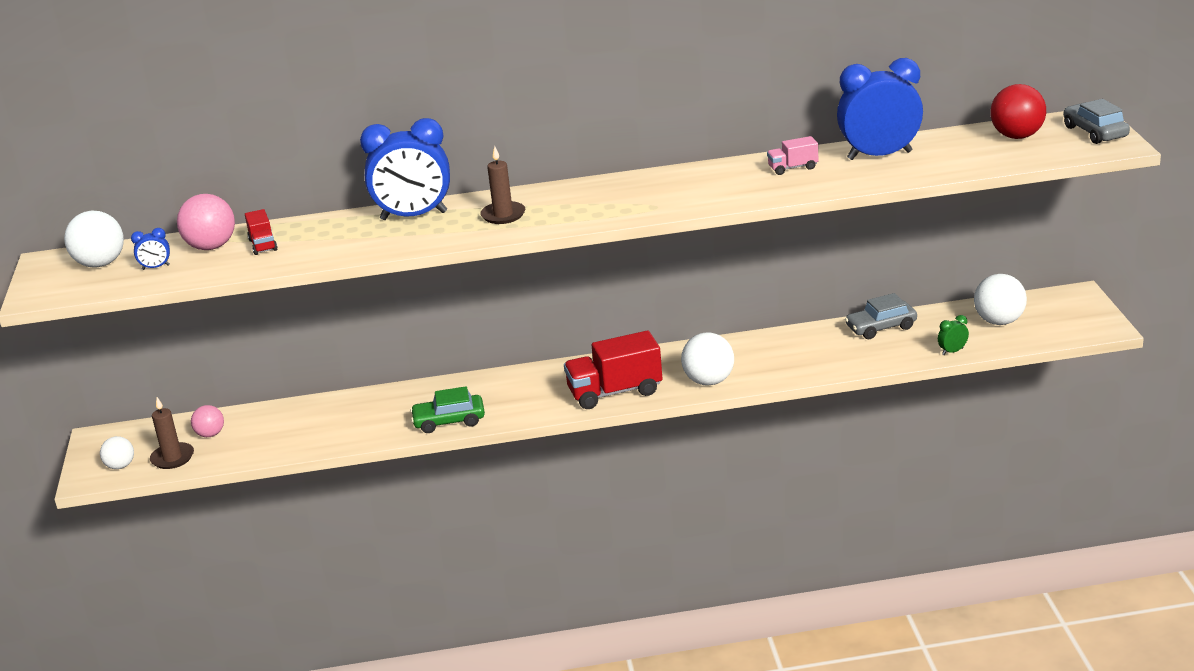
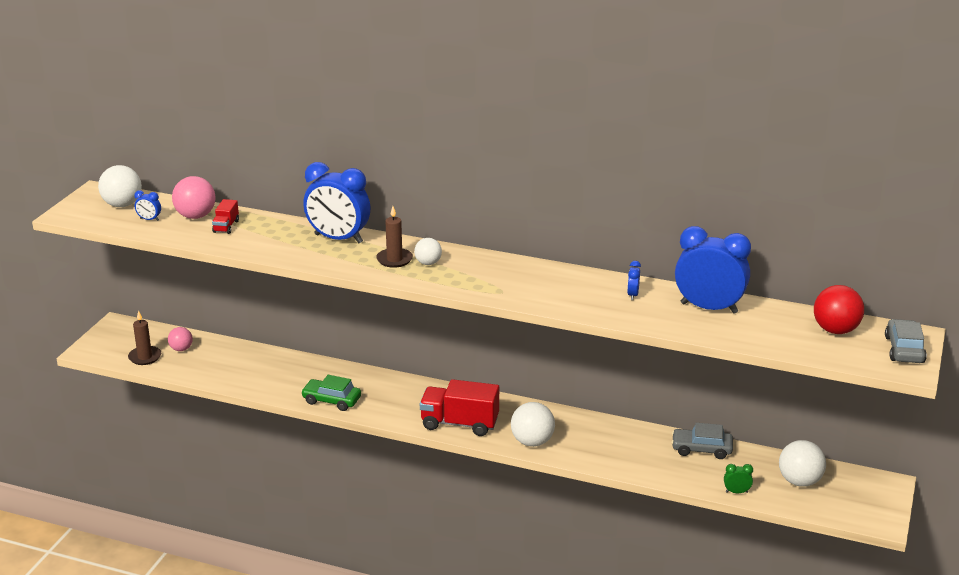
camera: 25 degrees right, 0 degrees up
white ball [100,436,134,469] -> white ball moved to [414,238,442,265]
pink truck [767,136,818,175] -> blue clock [627,261,641,300]

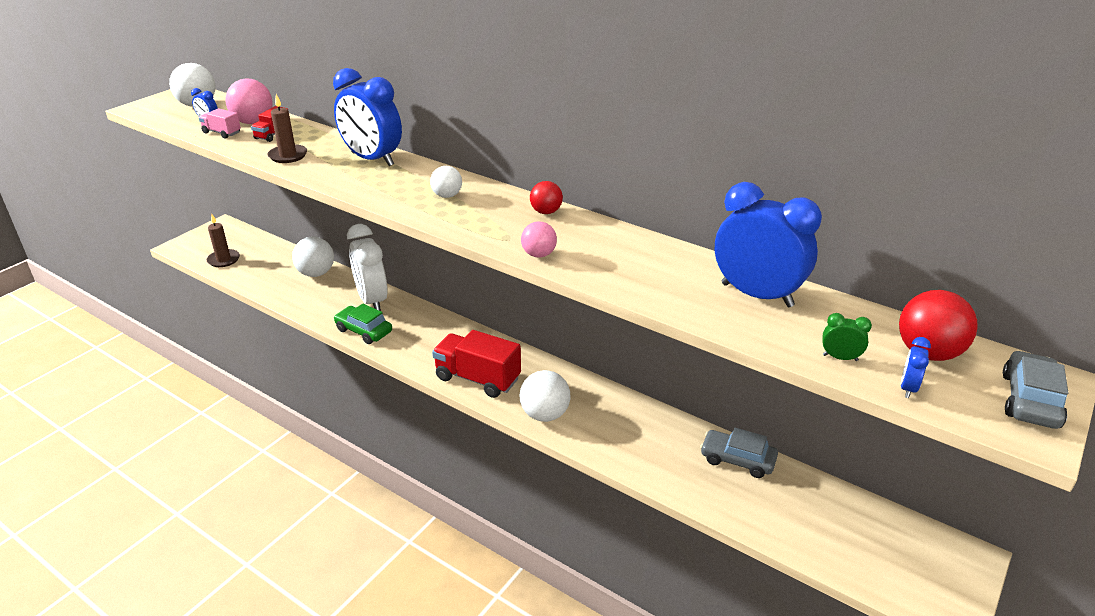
camera: 15 degrees right, 5 degrees up
pink ball [168,327,193,351] -> pink ball moved to [521,221,557,258]
brown candle [376,206,413,268] -> brown candle moved to [268,94,307,163]
blue clock [627,261,641,300] -> blue clock moved to [901,337,931,398]
green clock [724,464,753,494] -> green clock moved to [822,313,872,361]
white ball [779,440,826,487] -> white ball moved to [292,237,334,277]
none -> pink truck [199,108,241,139]
none -> white clock [347,224,388,311]
none -> red ball [530,181,563,214]

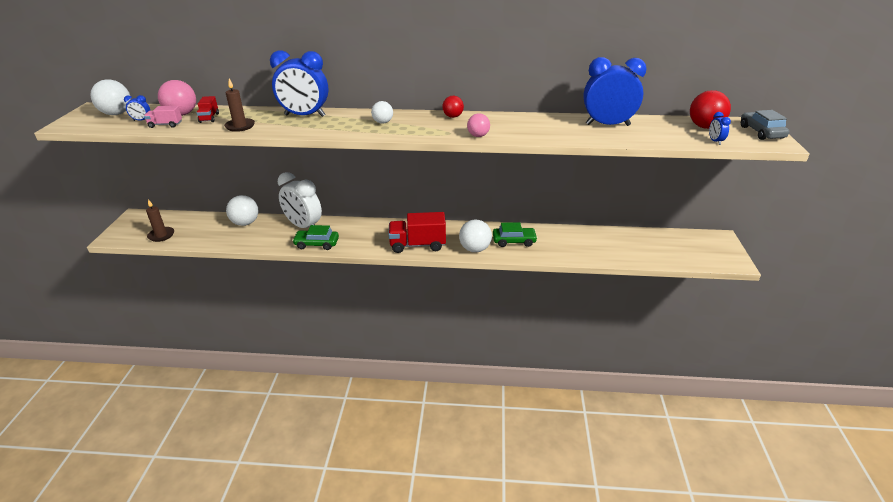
camera: 30 degrees left, 0 degrees up
grey car [700,428,778,478] -> none
green clock [822,313,872,361] -> none
none -> green car [493,222,538,247]

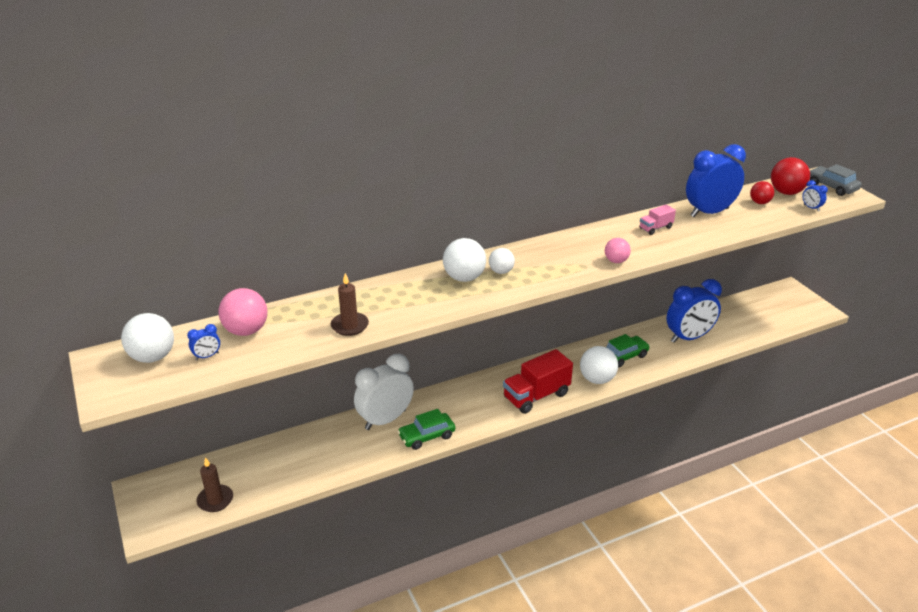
camera: 30 degrees left, 0 degrees up
pink truck [144,106,182,128] -> pink truck moved to [639,204,676,235]
red truck [197,96,219,123] -> none
white ball [226,195,258,226] -> white ball moved to [443,238,486,282]
blue clock [270,50,328,117] -> blue clock moved to [666,279,722,343]
white clock [278,172,322,228] -> white clock turned 135 degrees clockwise [354,354,414,430]
red ball [442,96,464,118] -> red ball moved to [750,181,774,204]

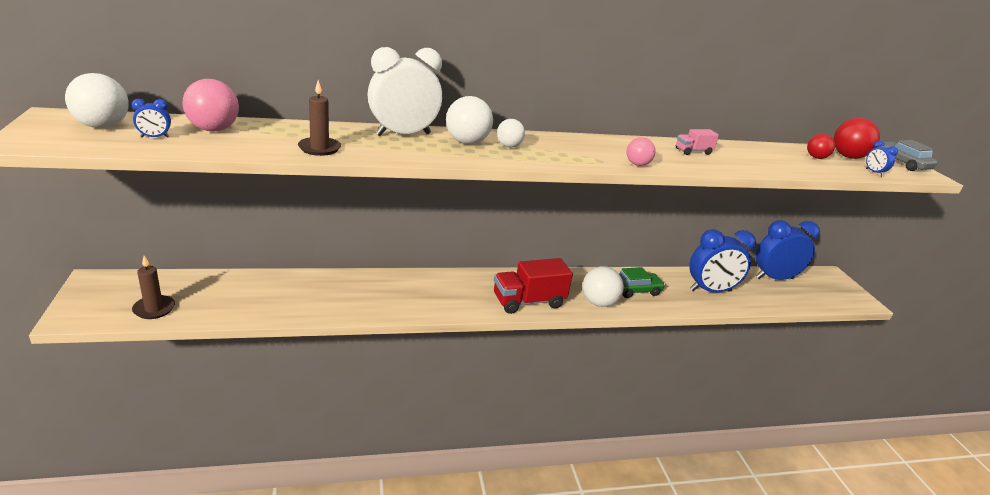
camera: 10 degrees right, 5 degrees down
white clock [354,354,414,430] -> white clock moved to [367,47,442,136]
green car [397,409,455,450] -> none
blue clock [686,144,746,217] -> blue clock moved to [756,220,820,280]

